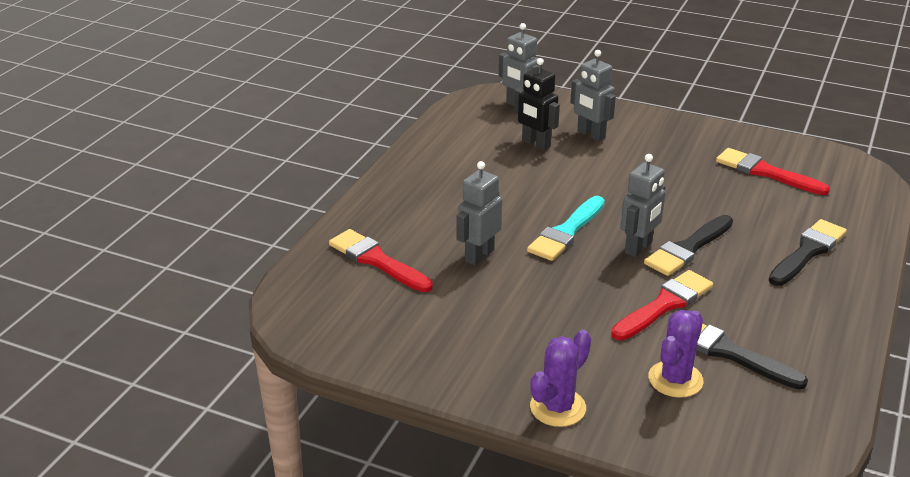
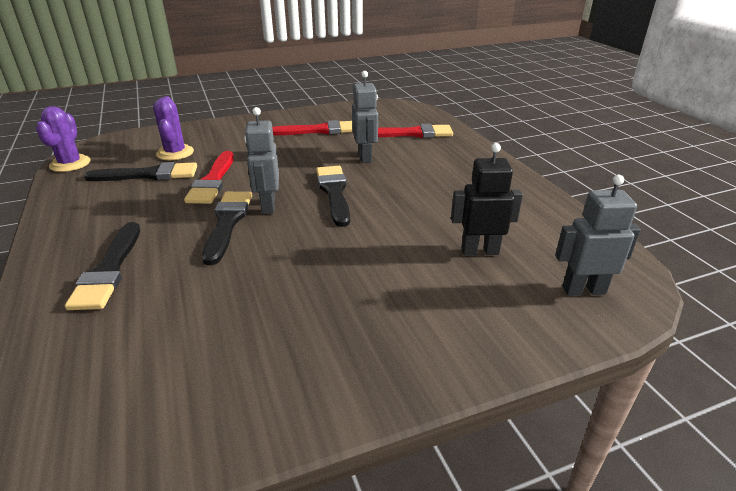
camera: 135 degrees right, 0 degrees up
turquoise brush [527,196,605,261] -> black brush [316,166,350,227]
purple cactus [530,330,591,427] -> purple cactus moved to [36,106,90,172]
grey robot [570,50,616,141] -> none
red brush [716,148,830,195] -> red brush moved to [272,120,352,135]

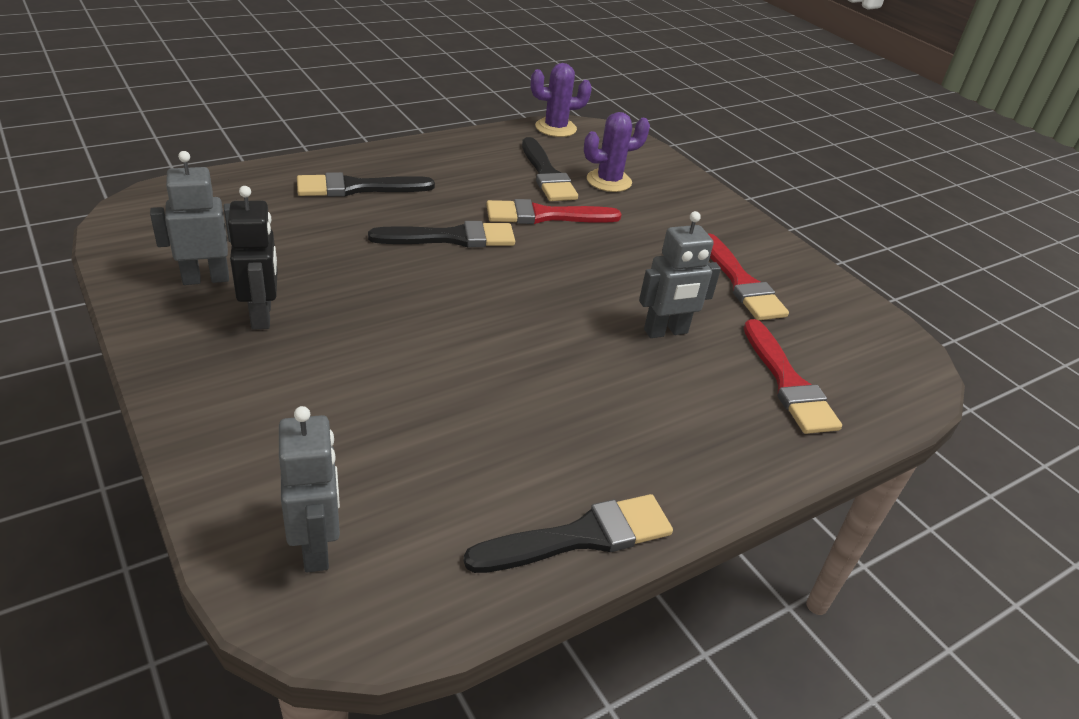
camera: 75 degrees right, 5 degrees up
grey robot [244,107,279,214] -> grey robot moved to [150,151,231,285]
black brush [316,166,350,227] -> black brush moved to [464,494,673,573]
black robot [451,143,523,256] -> black robot moved to [228,186,278,330]

